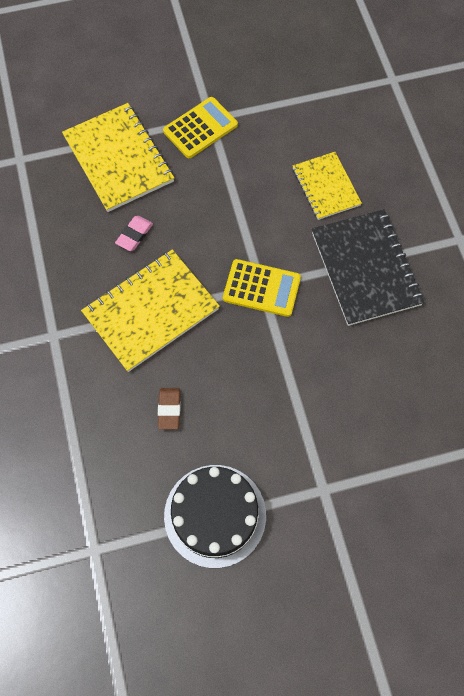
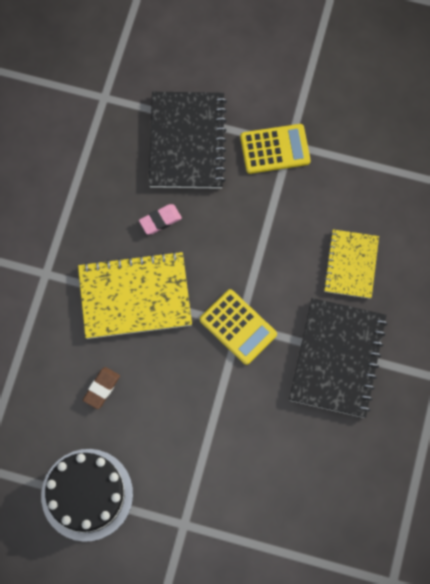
camera: 30 degrees right, 5 degrees up
yellow notebook [62,103,174,212] -> black notebook [149,92,227,189]

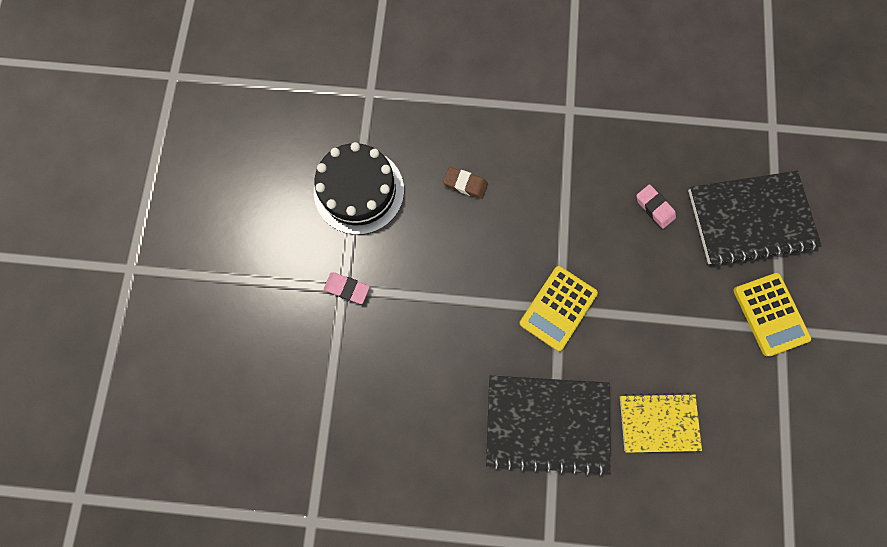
camera: 80 degrees right, 5 degrees up
yellow notebook [78,251,192,339] -> none
none -> pink eraser [324,272,370,304]

